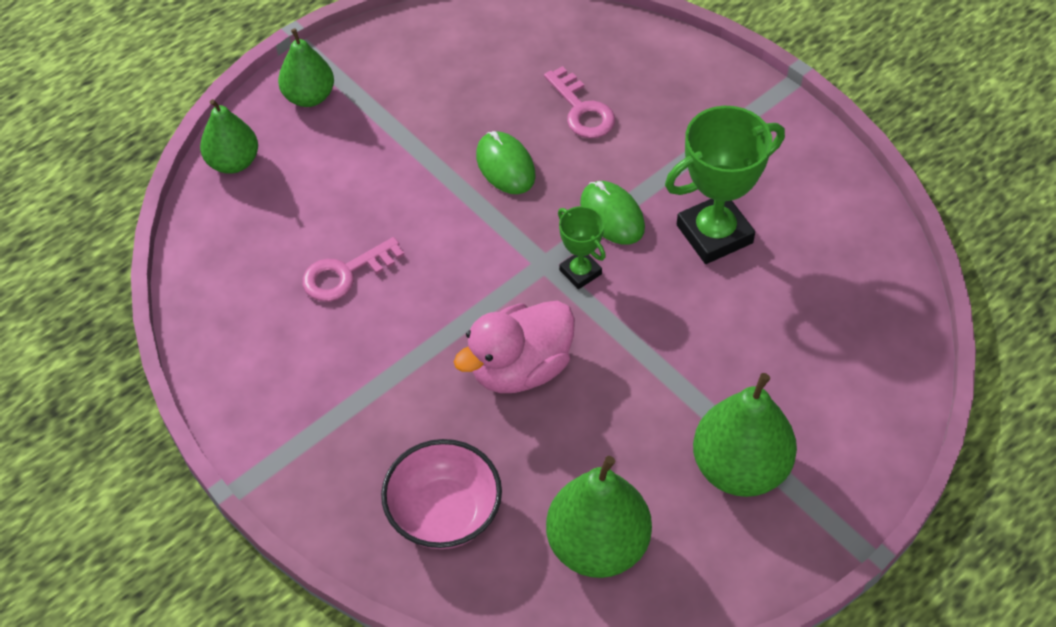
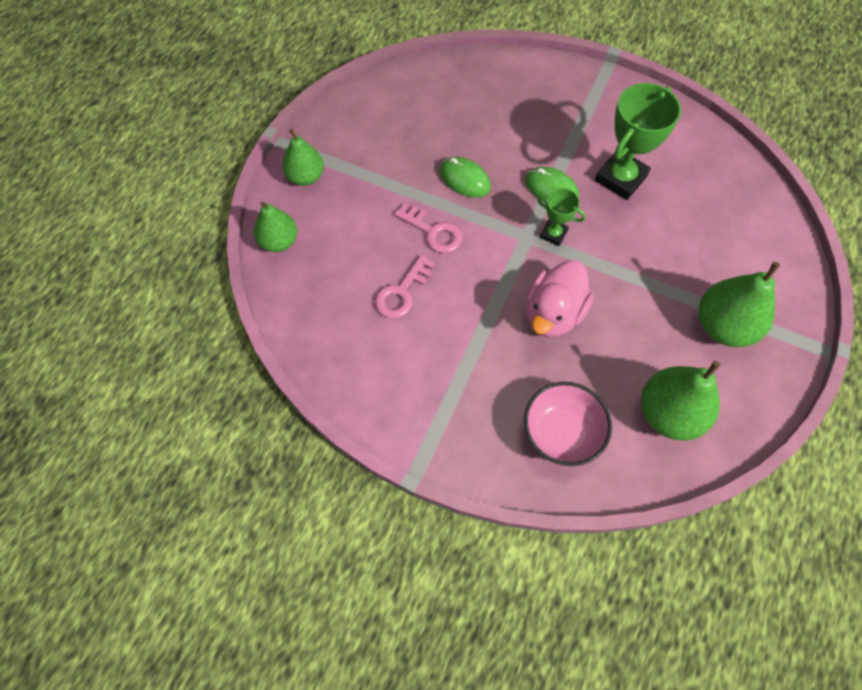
camera: 25 degrees left, 10 degrees up
pink key [544,66,615,139] -> pink key moved to [394,203,462,253]

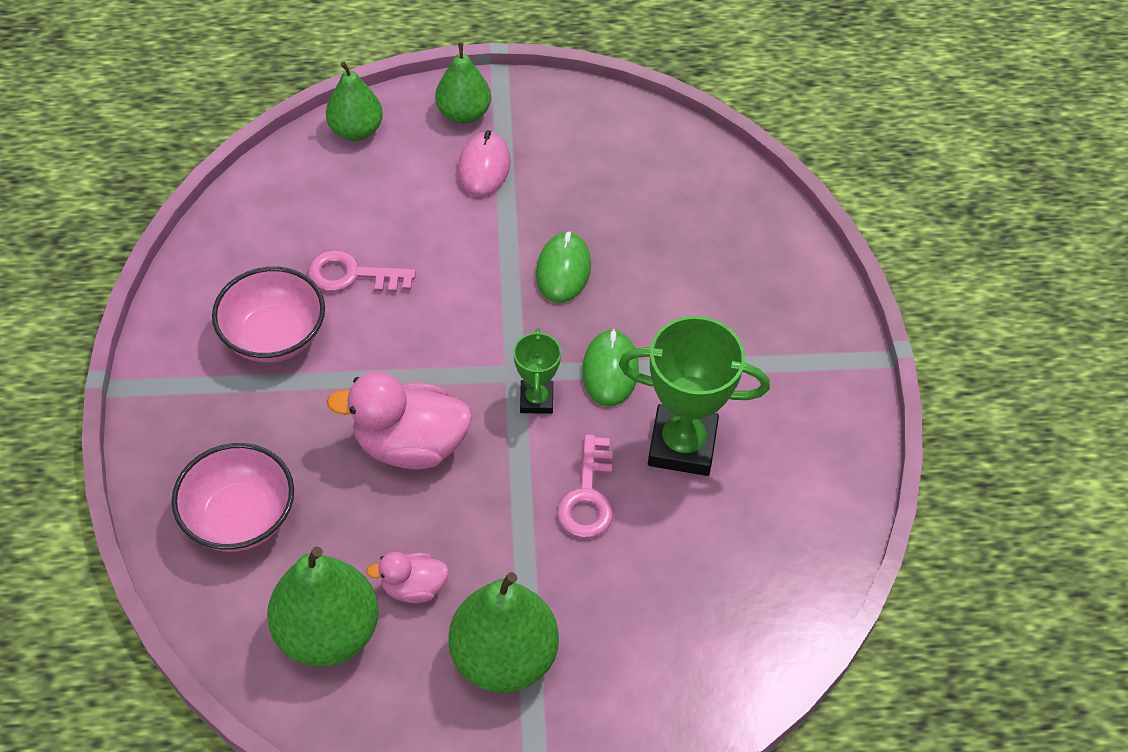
camera: 60 degrees right, 10 degrees down
pink key [394,203,462,253] -> pink key moved to [557,434,614,538]
none -> pink bowl [212,267,325,363]
none -> pink duck [366,552,449,603]
none -> pink mouse [457,130,511,197]

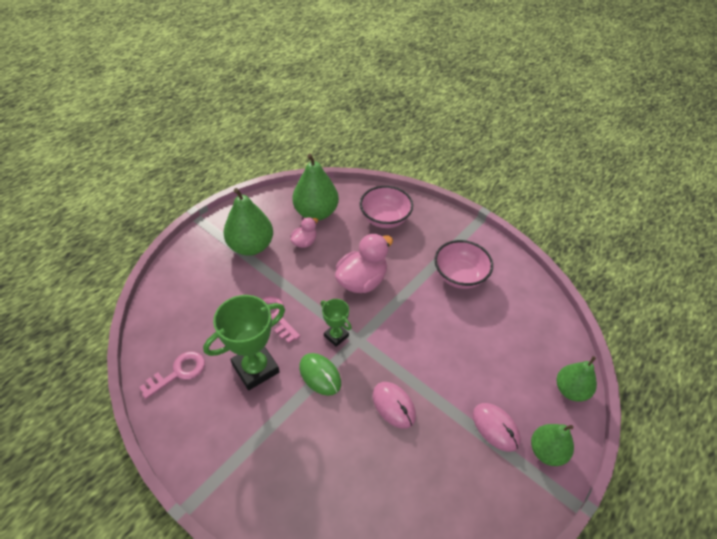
camera: 135 degrees right, 5 degrees down
pink key [308,250,416,292] -> pink key moved to [139,351,205,399]
green mouse [536,231,591,303] -> pink mouse [373,382,416,429]

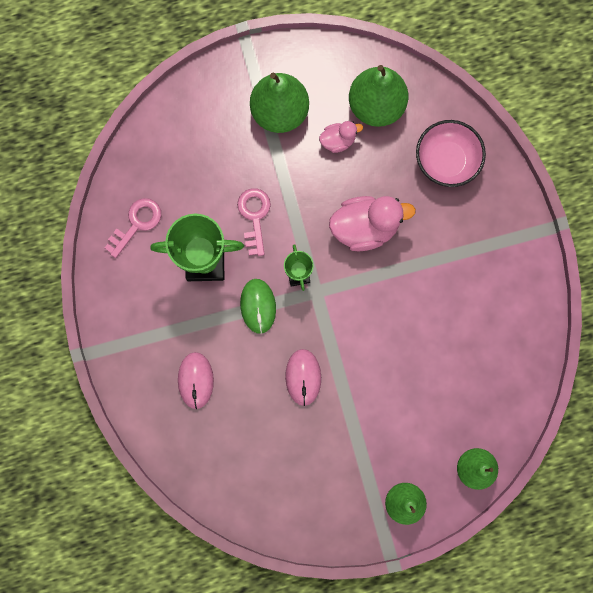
camera: 35 degrees right, 30 degrees up
pink key [139,351,205,399] -> pink key turned 45 degrees counterclockwise [105,198,161,258]
pink bowl [434,240,493,289] -> none
pink mouse [473,403,521,452] -> pink mouse moved to [178,352,214,409]

